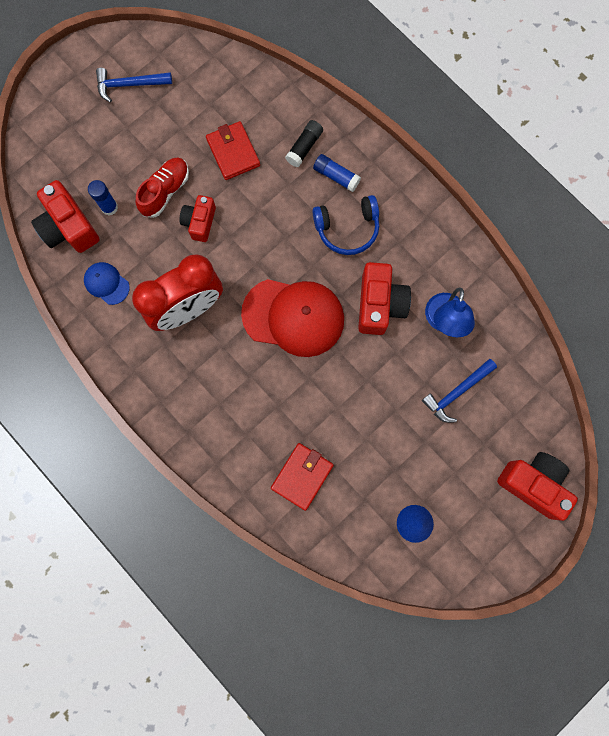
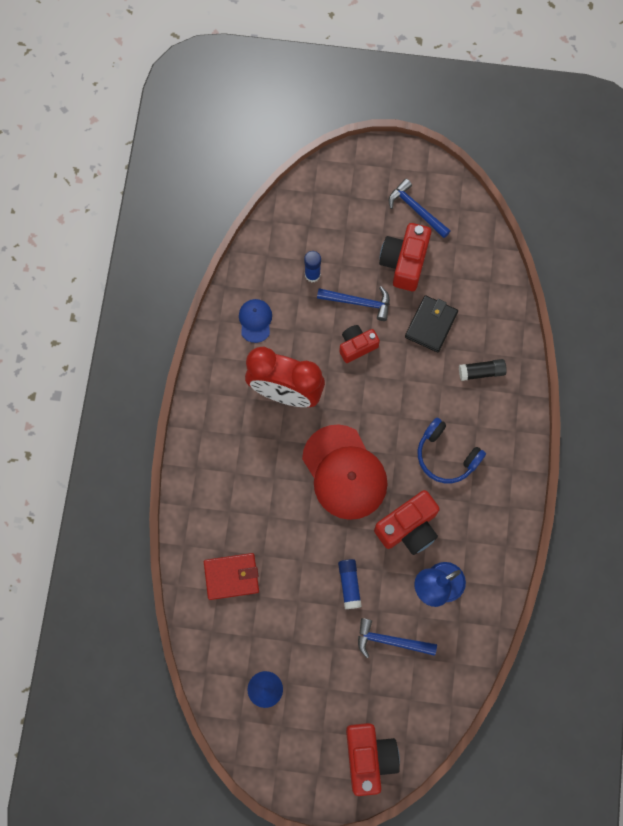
camera: 50 degrees right, 5 degrees down
red camera [31,180,100,253] -> red camera moved to [379,223,431,291]
red shoe [136,157,189,218] -> blue hammer [317,286,390,321]
red wallet [206,121,260,180] -> black wallet [405,295,458,352]
blue glue stick [313,154,361,192] -> blue glue stick moved to [338,559,362,609]

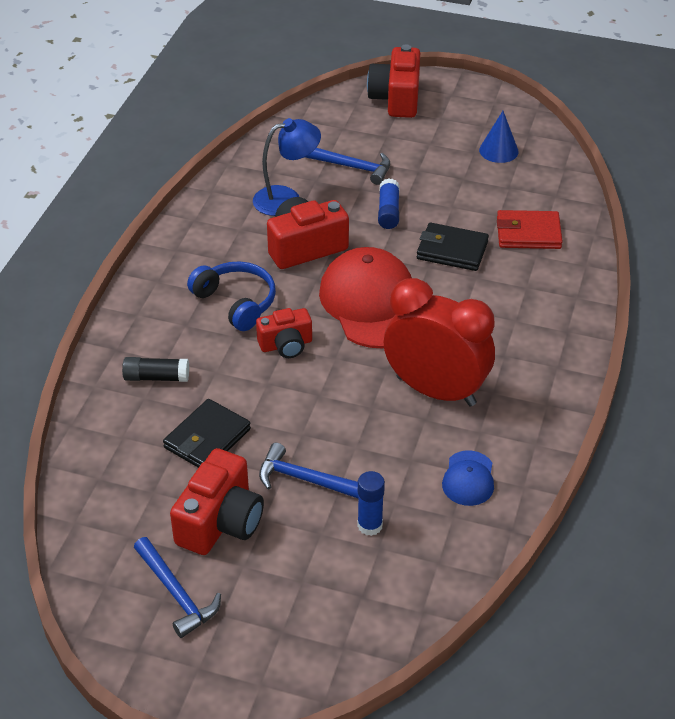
camera: 170 degrees left, 30 degrees down
red camera [339,325,380,363] -> red camera moved to [256,308,312,358]
none -> black wallet [417,223,489,271]

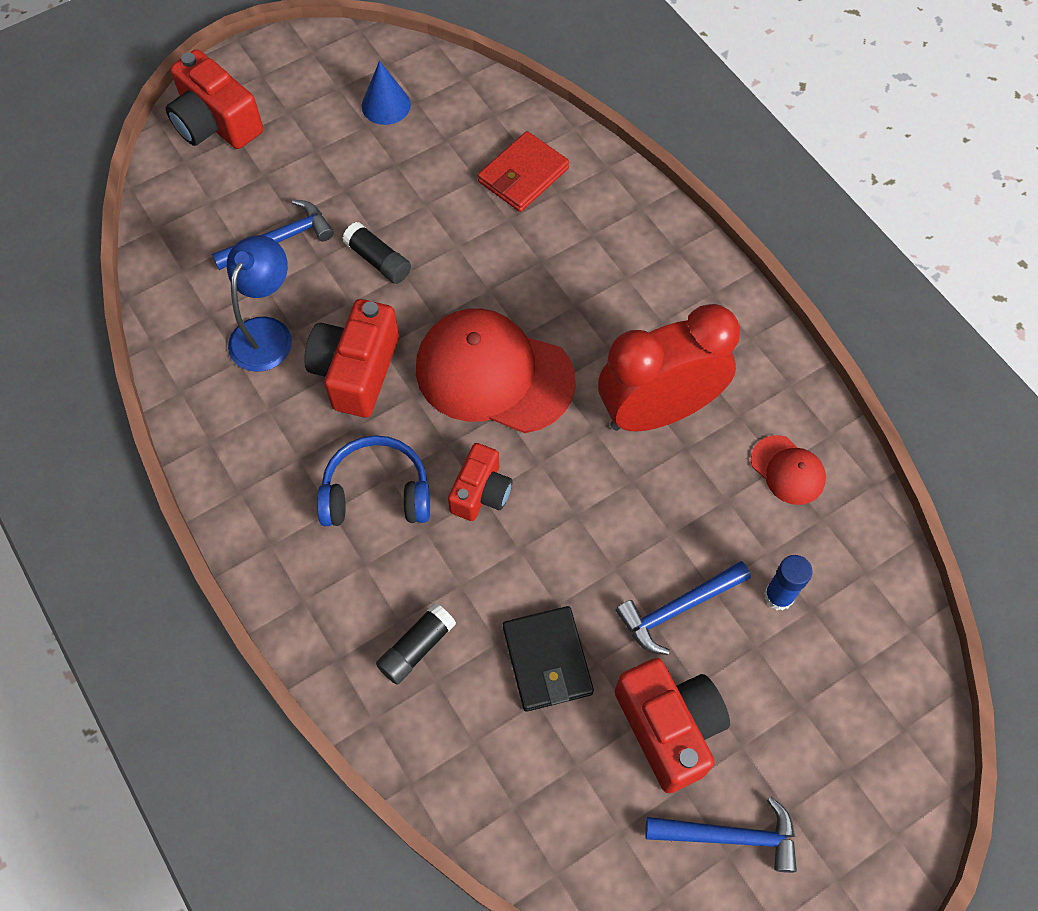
camera: 50 degrees left, 20 degrees up
blue glue stick [378,178,400,229] -> black glue stick [342,222,411,284]
black wallet [417,223,489,271] -> none
blue cap [442,451,494,506] -> red cap [751,435,826,505]

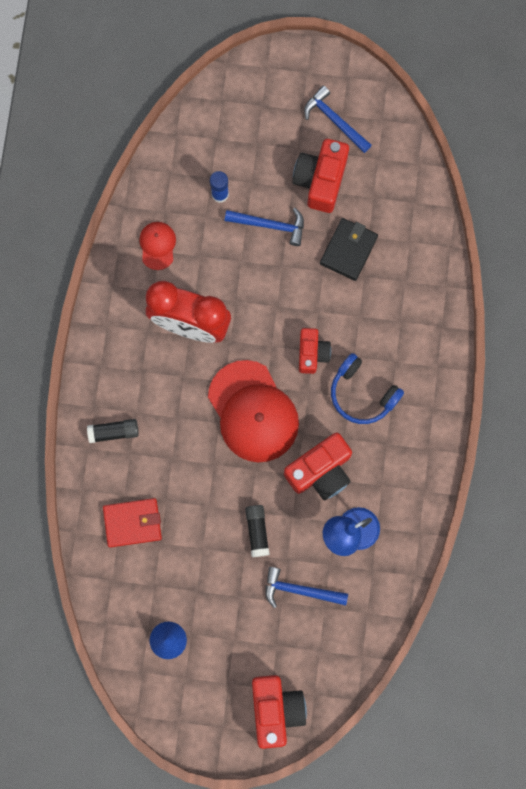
camera: 140 degrees left, 15 degrees up
black glue stick [376,603,456,685] -> black glue stick moved to [87,419,139,443]
red camera [448,443,513,521] -> red camera turned 120 degrees clockwise [299,328,331,374]

